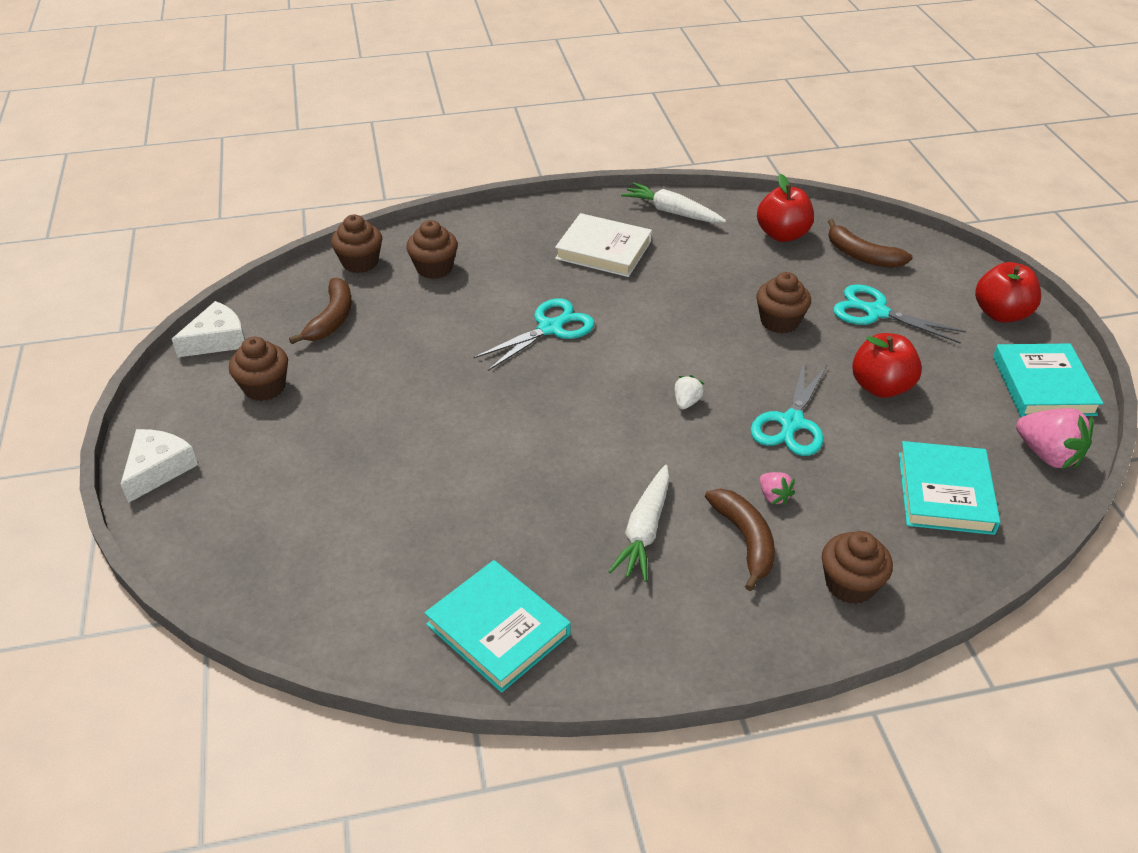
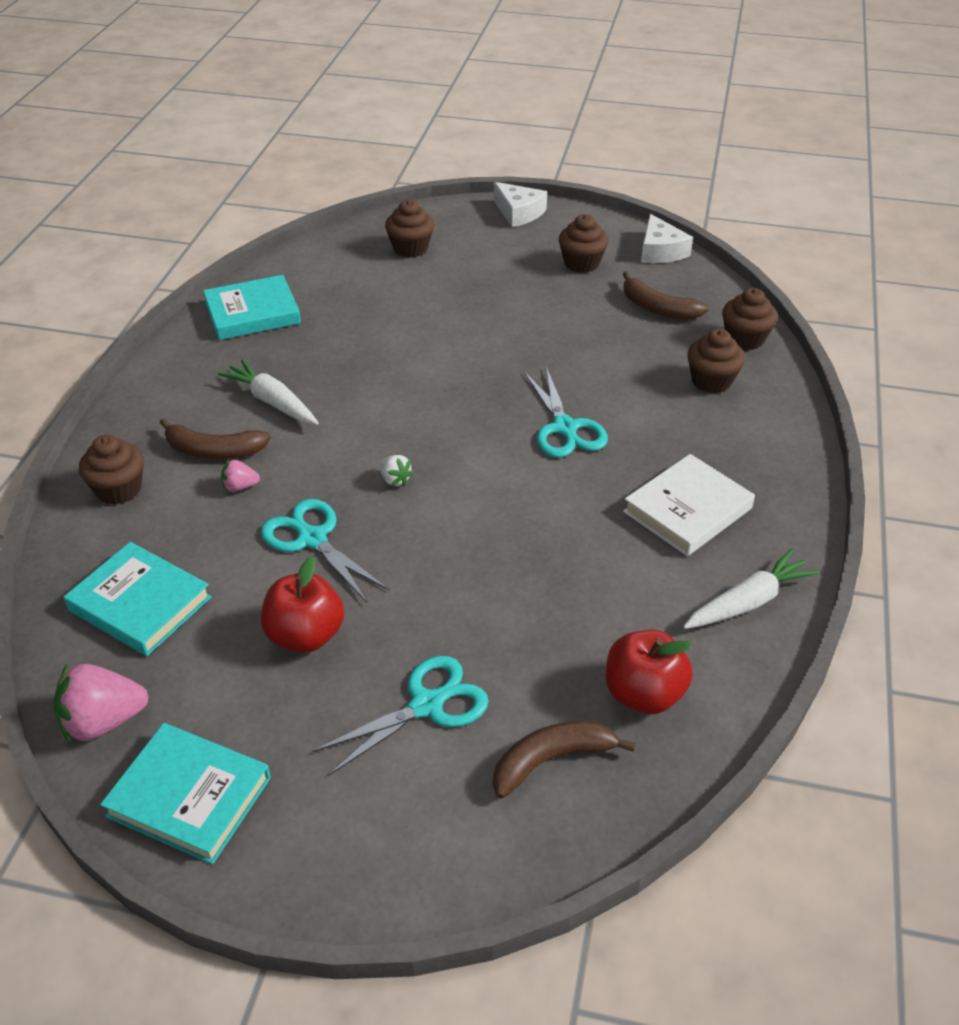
camera: 115 degrees right, 0 degrees up
brown cupcake [756,272,811,334] -> brown cupcake moved to [385,200,434,258]
red apple [975,262,1041,322] -> none

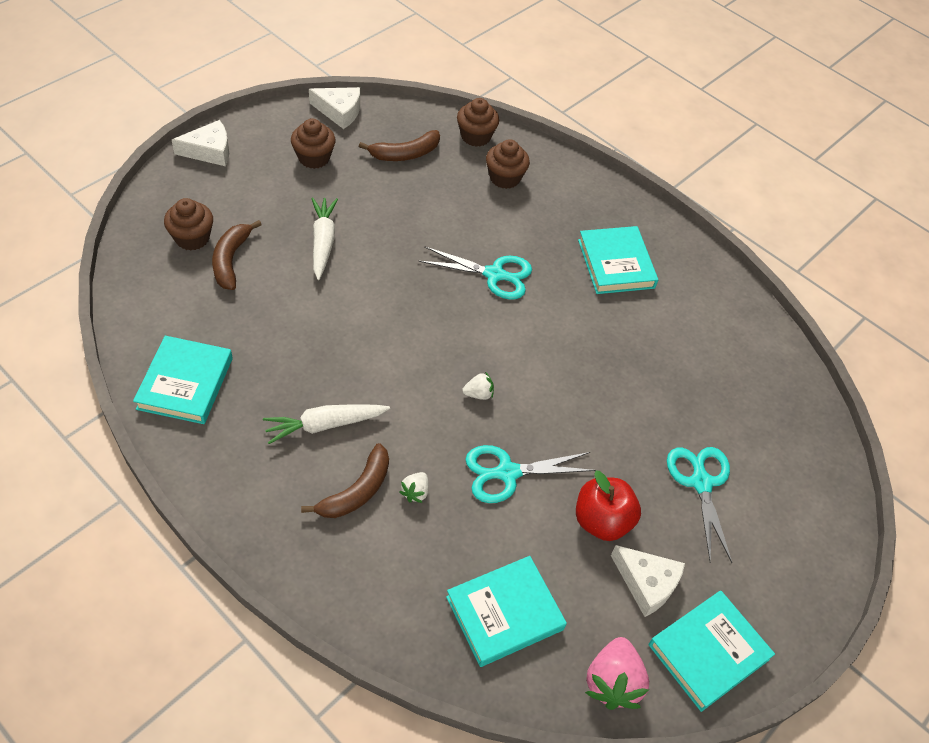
camera: 65 degrees left, 10 degrees up
brown cupcake [79,435,144,505] -> none
pink strawberry [221,459,260,492] -> white strawberry [399,472,429,503]
brown banana [493,721,636,798] -> brown banana moved to [212,220,262,290]
red apple [606,630,693,714] -> none
white book [623,454,755,556] -> turquoise book [578,226,658,294]
white carrot [683,549,819,629] -> white carrot moved to [311,197,338,280]
none -> white cheese [611,545,685,617]

